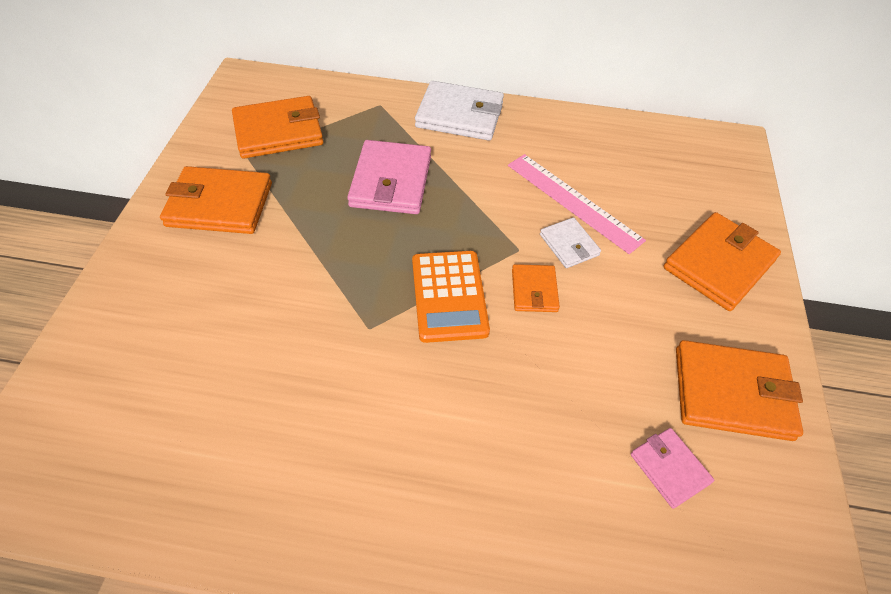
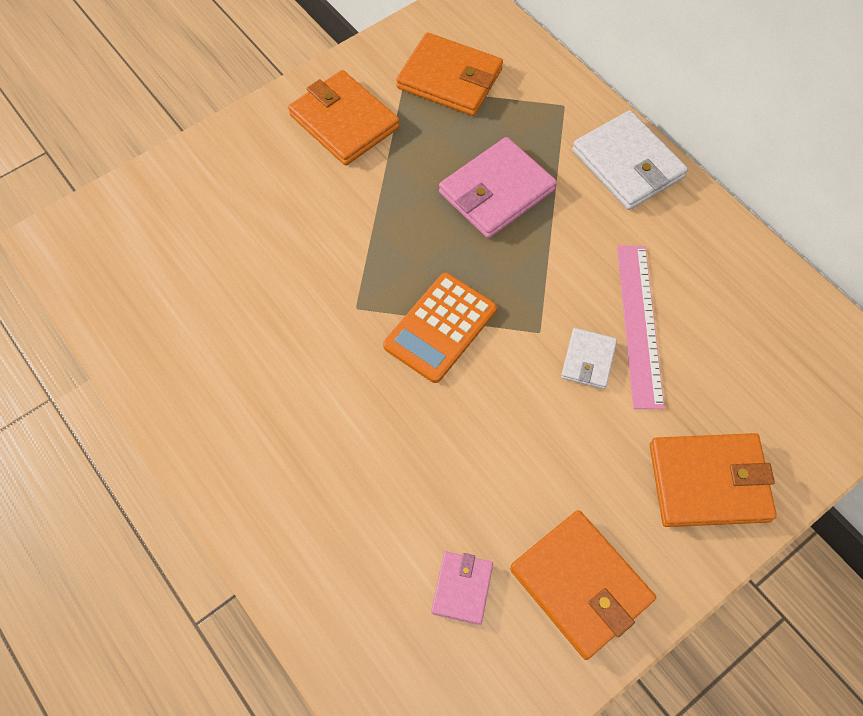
camera: 45 degrees right, 10 degrees up
orange wallet [512,264,560,312] -> none

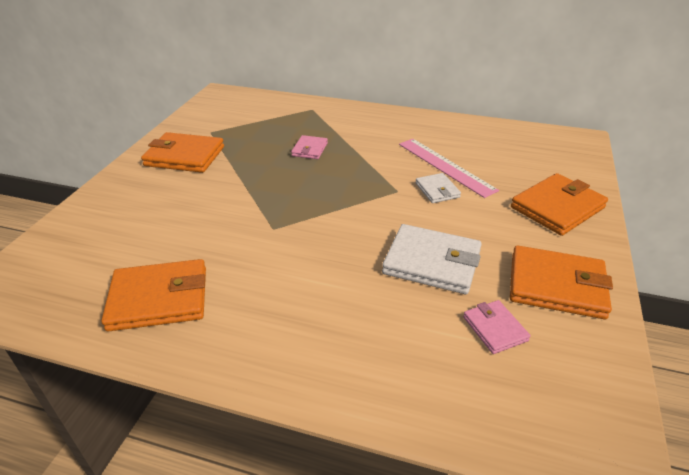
camera: 35 degrees left, 25 degrees down
orange calculator [383,273,497,383] -> none
orange wallet [396,32,503,116] -> orange wallet moved to [101,259,206,332]
pink wallet [439,137,557,238] -> pink wallet [291,135,328,159], size x0.54
white wallet [572,110,688,210] -> white wallet moved to [382,224,482,294]

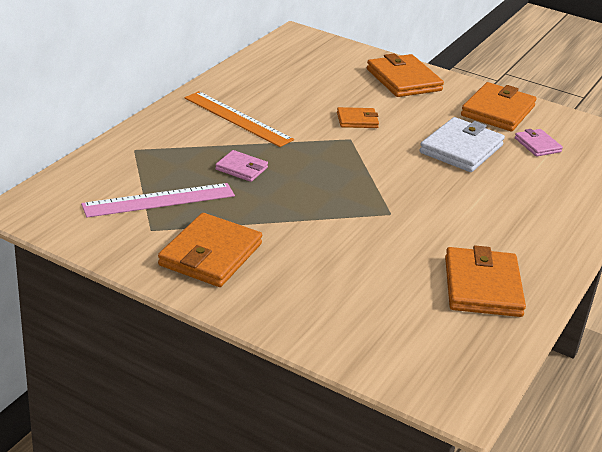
camera: 80 degrees left, 5 degrees down
pink ruler [399,139,499,198] -> pink ruler moved to [81,183,235,217]
white wallet [415,173,461,203] -> orange wallet [337,107,379,128]
pink wallet [463,300,531,354] -> pink wallet turned 75 degrees clockwise [515,129,563,157]
none -> orange ruler [184,91,294,147]

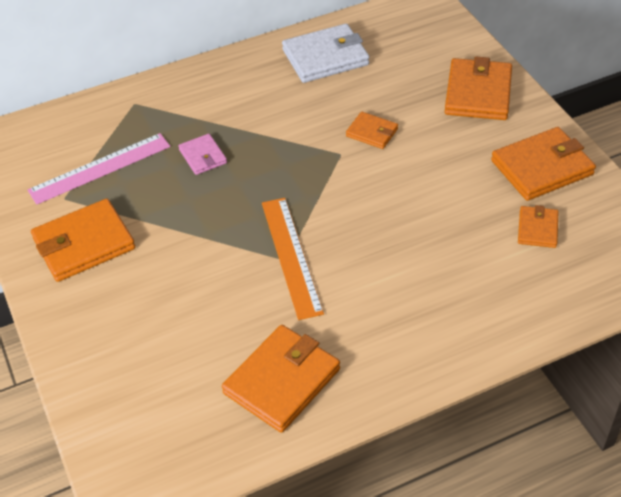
camera: 40 degrees right, 15 degrees up
pink ruler [81,183,235,217] -> pink ruler turned 45 degrees counterclockwise [28,133,170,205]
orange ruler [184,91,294,147] -> orange ruler moved to [262,198,324,320]
white wallet [419,117,505,172] -> white wallet moved to [282,24,369,83]
pink wallet [515,129,563,157] -> orange wallet [518,205,559,248]

